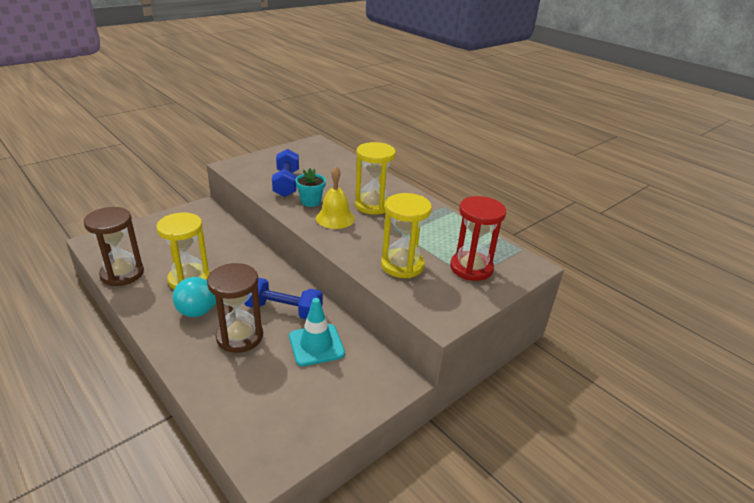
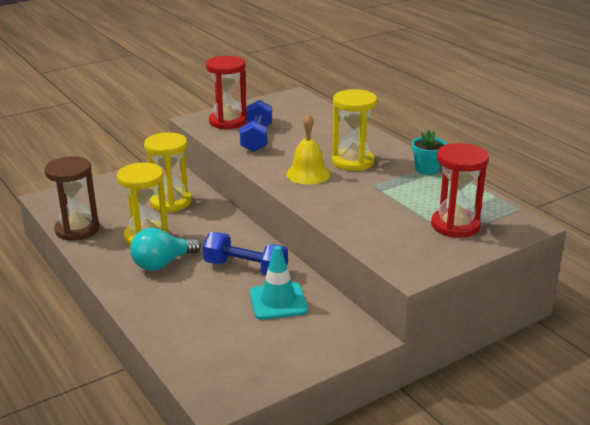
camera: 10 degrees right, 5 degrees down
brown hourglass [207,263,263,353] -> none
turquoise flower pot [296,168,326,207] -> turquoise flower pot moved to [412,130,447,175]
yellow hourglass [381,193,432,278] -> yellow hourglass moved to [144,133,192,212]
none -> red hourglass [206,56,247,129]

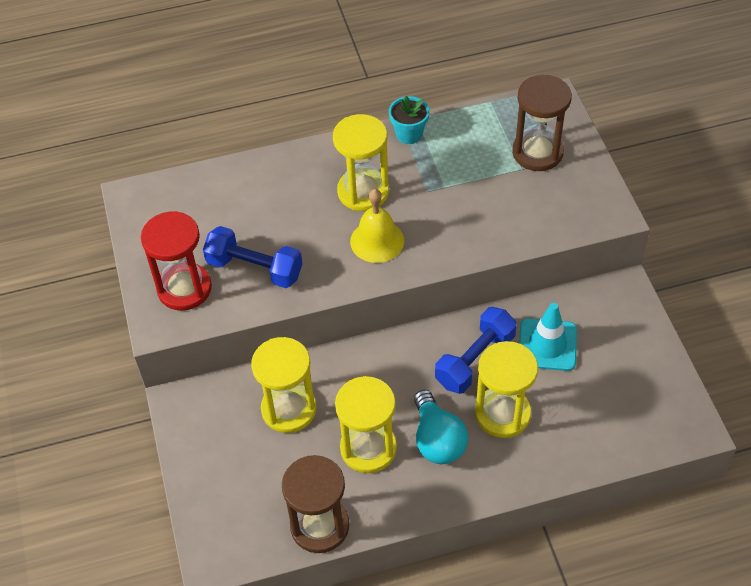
camera: 70 degrees left, 25 degrees up
red hourglass [431,143,489,238] -> brown hourglass [512,75,572,171]
none -> yellow hourglass [475,341,538,438]

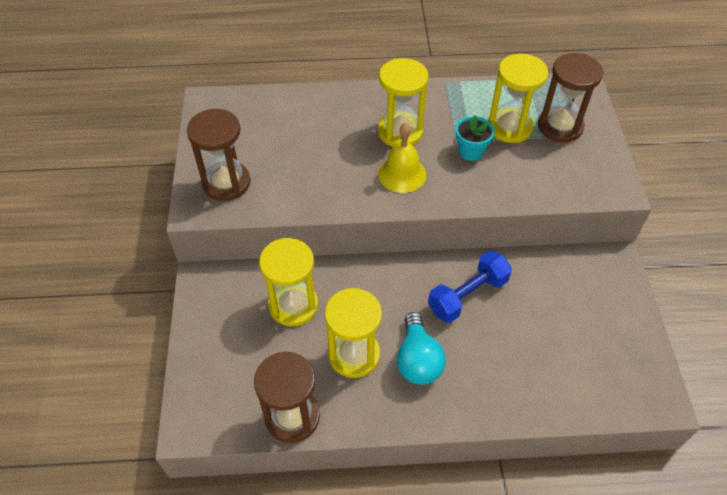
camera: 10 degrees right, 0 degrees up
red hourglass [141,211,212,310] -> brown hourglass [187,109,251,201]
blue dumbbell [203,226,302,288] -> none
turquoise flower pot [389,96,429,144] -> turquoise flower pot moved to [456,115,494,161]
yellow hourglass [475,341,538,438] -> yellow hourglass moved to [488,54,548,143]
turquoise traffic cone [519,303,577,371] -> none

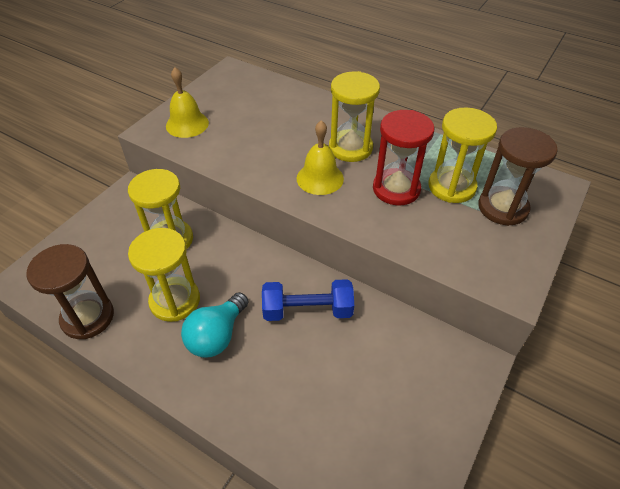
camera: 35 degrees right, 5 degrees down
brown hourglass [187,109,251,201] -> yellow bell [166,67,209,138]
turquoise flower pot [456,115,494,161] -> red hourglass [373,110,435,206]

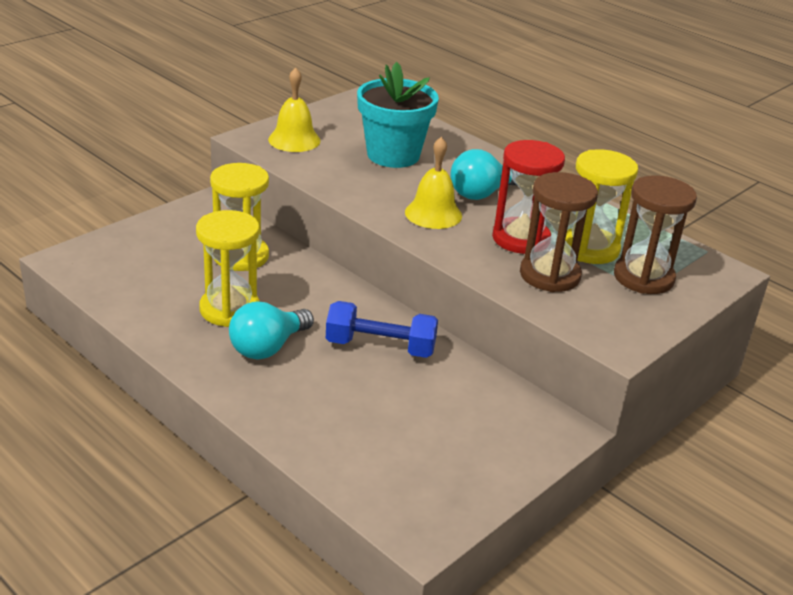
camera: 10 degrees right, 15 degrees down
brown hourglass [26,244,114,339] -> brown hourglass moved to [520,172,598,292]
yellow hourglass [329,71,380,162] -> turquoise light bulb [450,149,517,200]
none -> turquoise flower pot [357,62,439,168]

